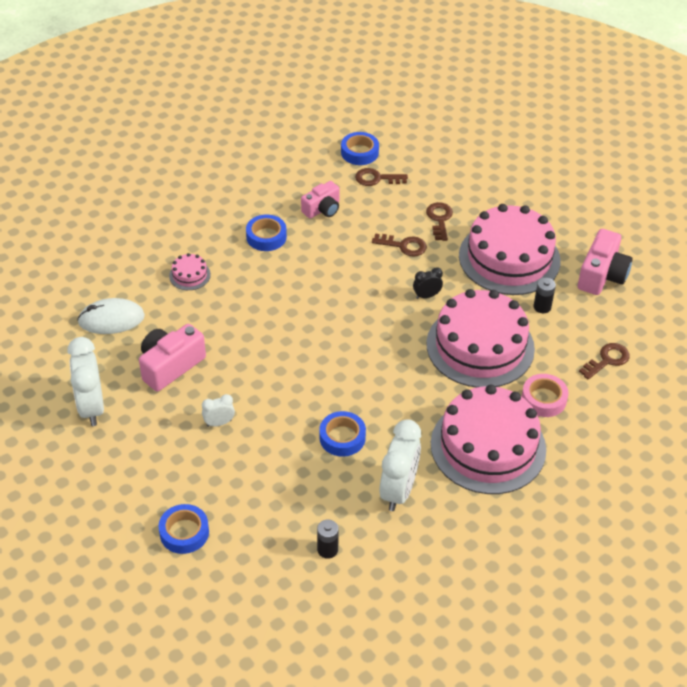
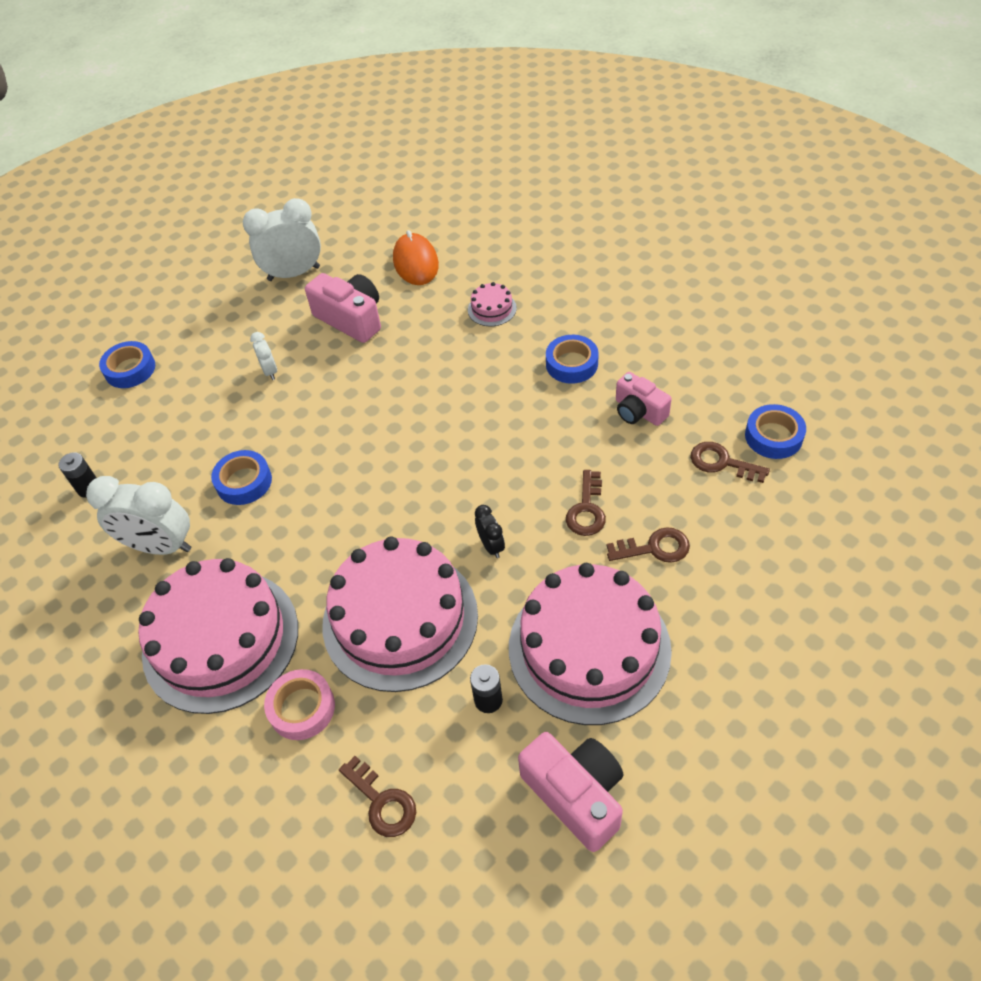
camera: 90 degrees right, 5 degrees up
white mouse [77,298,145,334] -> orange mouse [393,230,439,285]
brown key [355,168,408,186] -> brown key turned 60 degrees counterclockwise [690,442,770,483]
pink camera [578,229,633,295] -> pink camera turned 150 degrees counterclockwise [518,732,623,852]

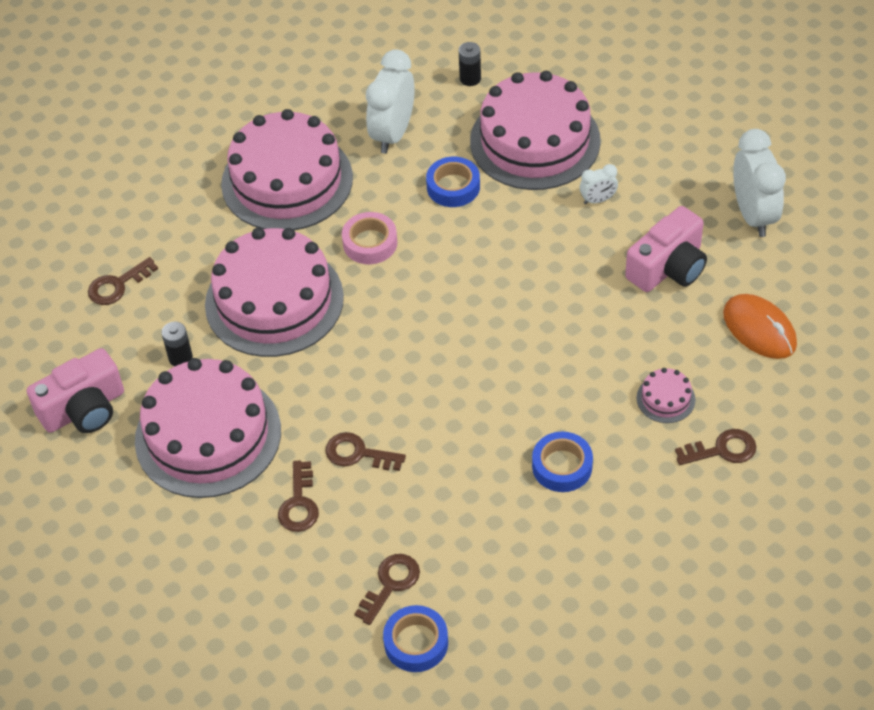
camera: 95 degrees right, 0 degrees up
blue tape [99,341,155,388] -> none
pink tape [264,669,335,740] -> pink tape moved to [342,212,397,264]
orange mouse [393,230,439,285] -> orange mouse turned 60 degrees clockwise [723,294,797,359]
black clock [475,505,505,558] -> none
pink camera [616,372,672,426] -> none
none -> pink cake [470,71,601,190]
none -> brown key [675,429,757,465]

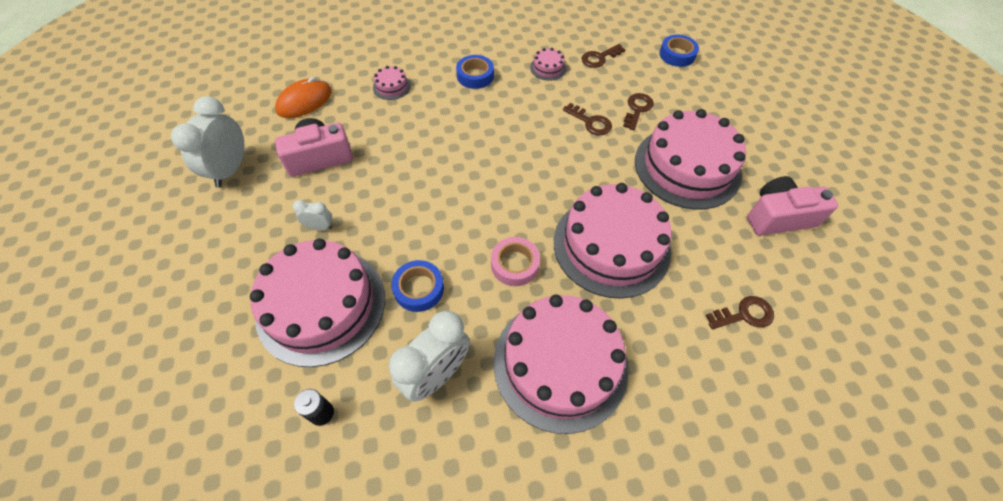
camera: 160 degrees left, 5 degrees up
black battery [161,322,193,367] -> none
blue tape [383,605,448,672] -> blue tape moved to [659,35,699,67]
brown key [675,429,757,465] -> none
orange mouse [723,294,797,359] -> orange mouse turned 60 degrees clockwise [275,77,332,118]
none -> pink cake [530,48,566,81]

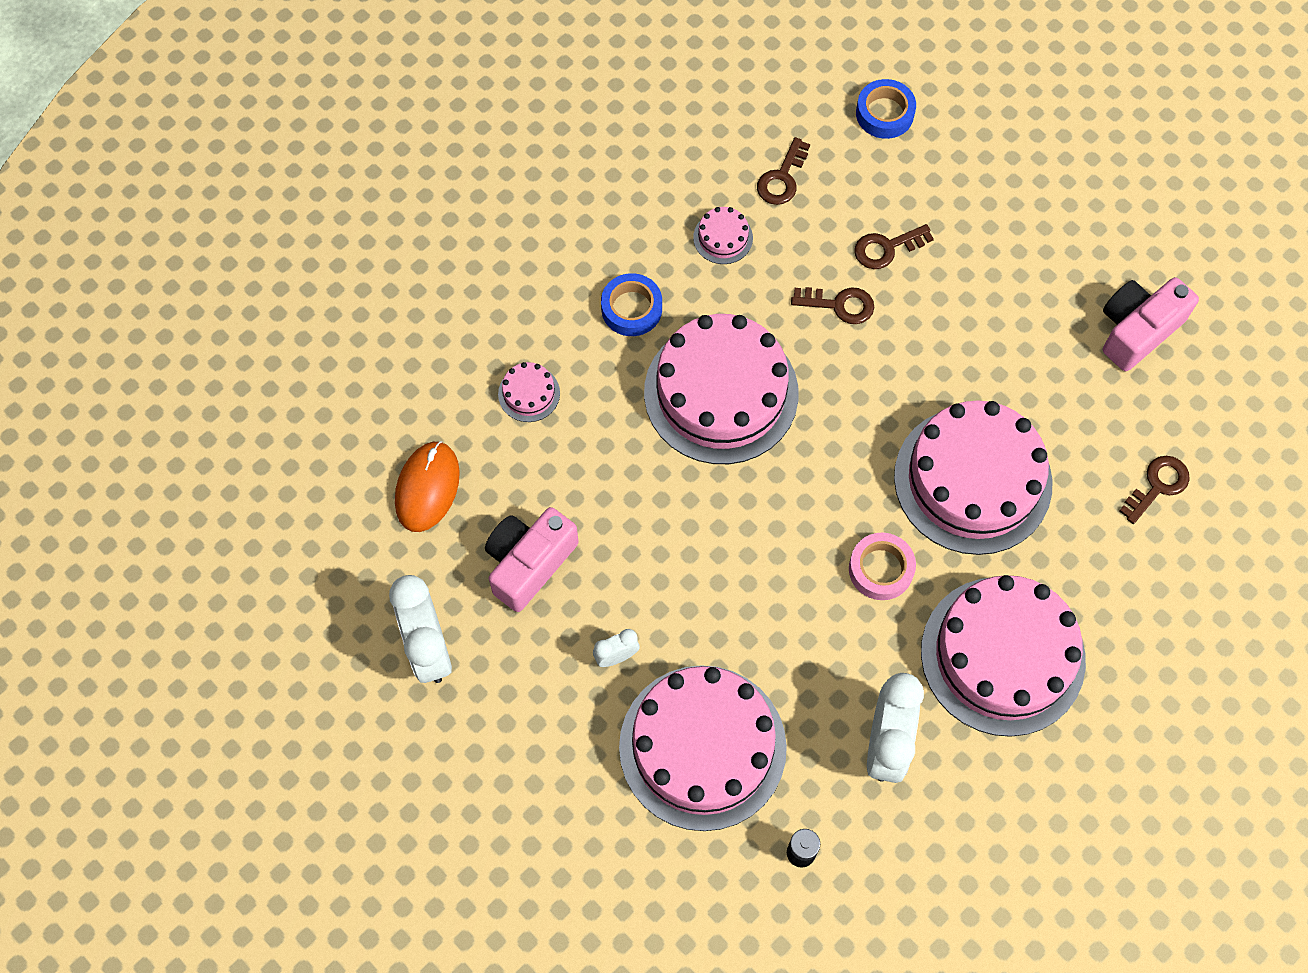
camera: 30 degrees left, 10 degrees up
blue tape [391,260,444,312] -> none
brown key [623,93,654,130] -> brown key turned 105 degrees counterclockwise [854,224,934,269]
pink cake [635,109,746,210] -> pink cake moved to [644,314,799,464]

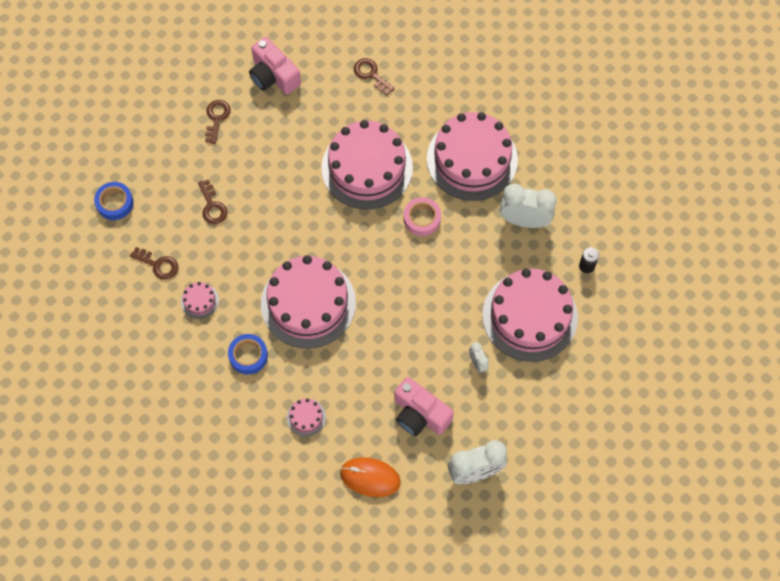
camera: 90 degrees left, 0 degrees up
brown key [791,287,874,324] -> brown key moved to [205,100,231,144]

